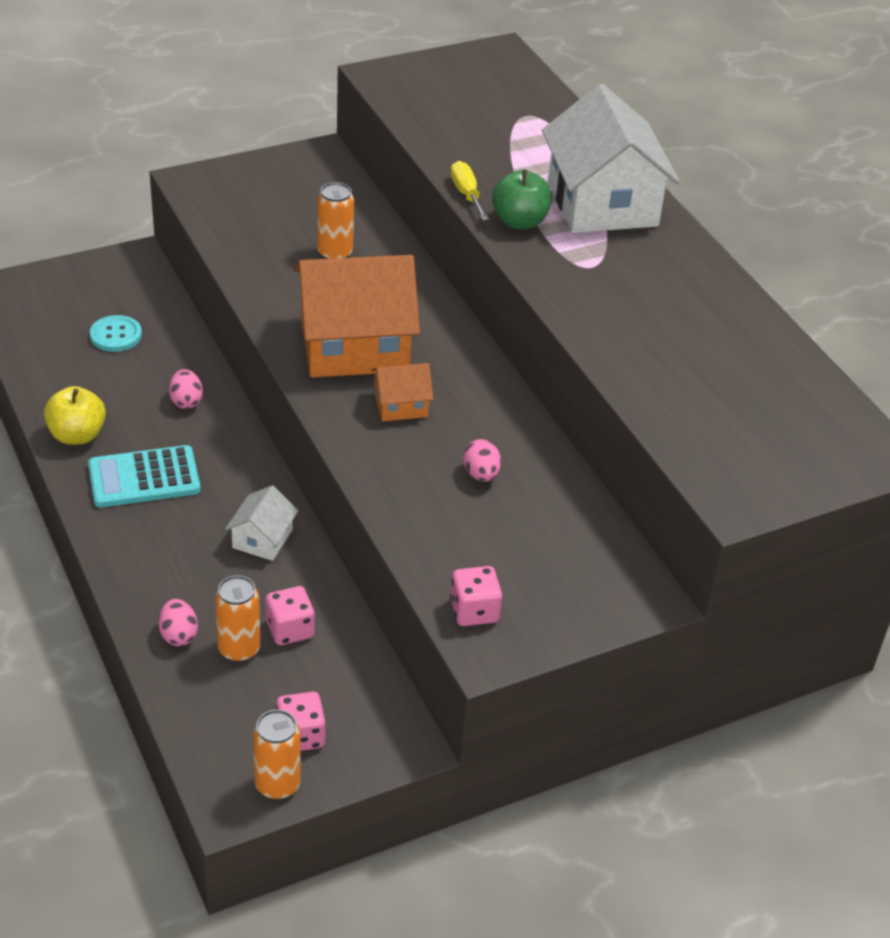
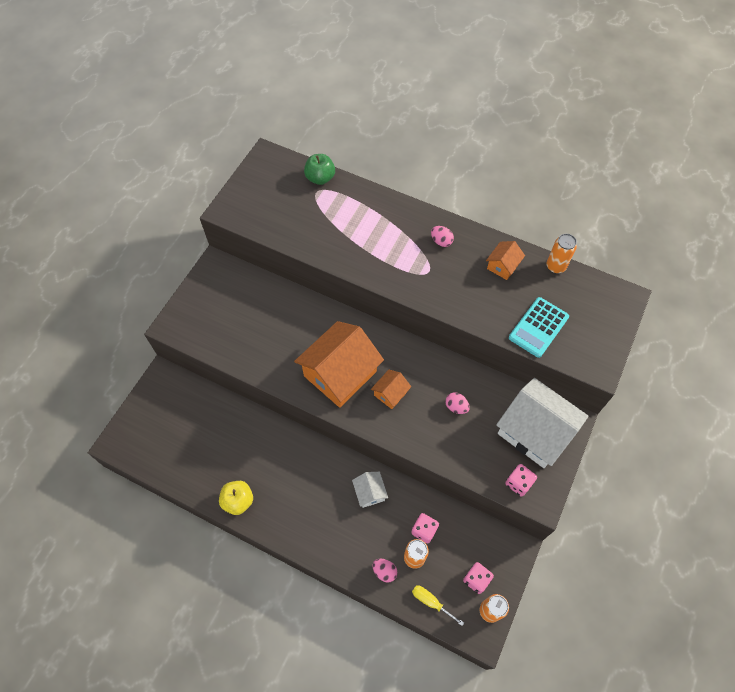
camera: 35 degrees left, 20 degrees up
turquoise calculator [88,445,201,508] -> turquoise calculator moved to [509,297,569,358]
turquoise button [90,315,142,352] -> none
pink egg [169,369,203,409] -> pink egg moved to [431,226,454,247]
orange can [317,182,354,259] -> orange can moved to [547,234,577,274]
yellow screwdriver [450,161,489,220] -> yellow screwdriver moved to [412,585,464,626]
green apple [492,170,552,229] -> green apple moved to [304,154,335,185]
white house [542,84,680,233] -> white house moved to [496,378,589,468]
none -> orange house [486,241,525,280]

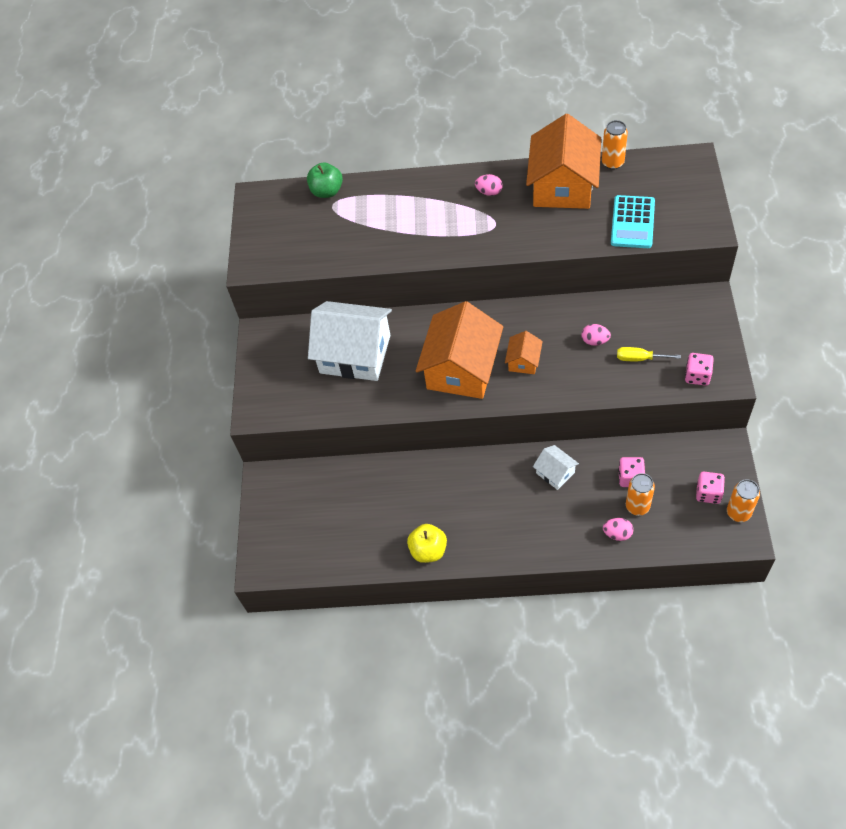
camera: 20 degrees left, 5 degrees down
yellow screwdriver [412,585,464,626] -> yellow screwdriver moved to [617,347,681,361]
orange house [486,241,525,280] -> orange house [526,114,601,209], size x2.18
white house [496,378,589,468] -> white house moved to [308,301,392,381]

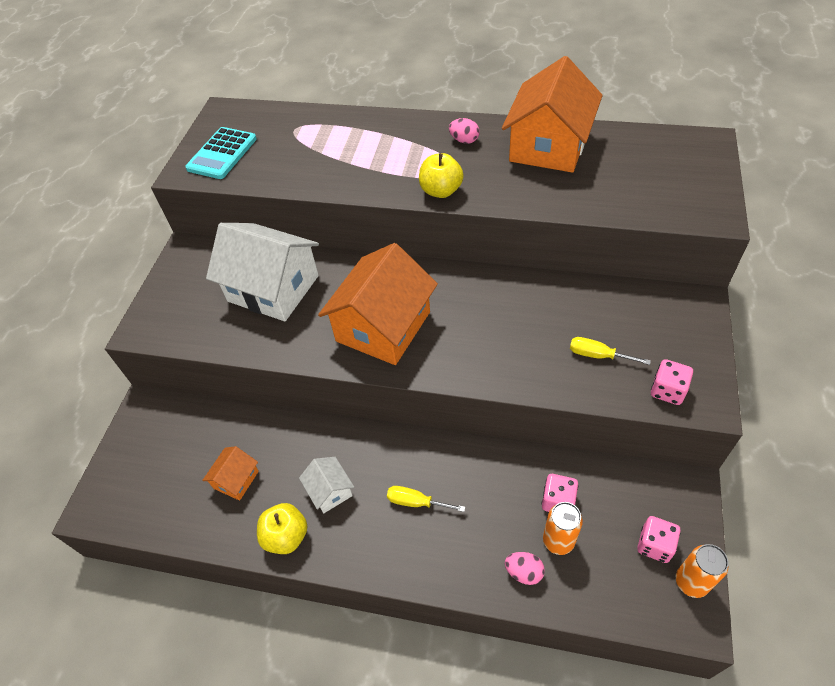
camera: 10 degrees right, 5 degrees down
green apple [307,162,343,198] -> none
orange house [505,331,543,374] -> orange house moved to [202,446,259,501]
white house [533,445,579,490] -> white house moved to [299,457,354,513]
pink egg [581,324,611,346] -> none
orange can [602,120,628,170] -> none
turquoise calculator [611,195,655,248] -> turquoise calculator moved to [185,127,257,179]
none -> yellow screwdriver [387,486,465,512]
none -> yellow apple [419,153,464,198]

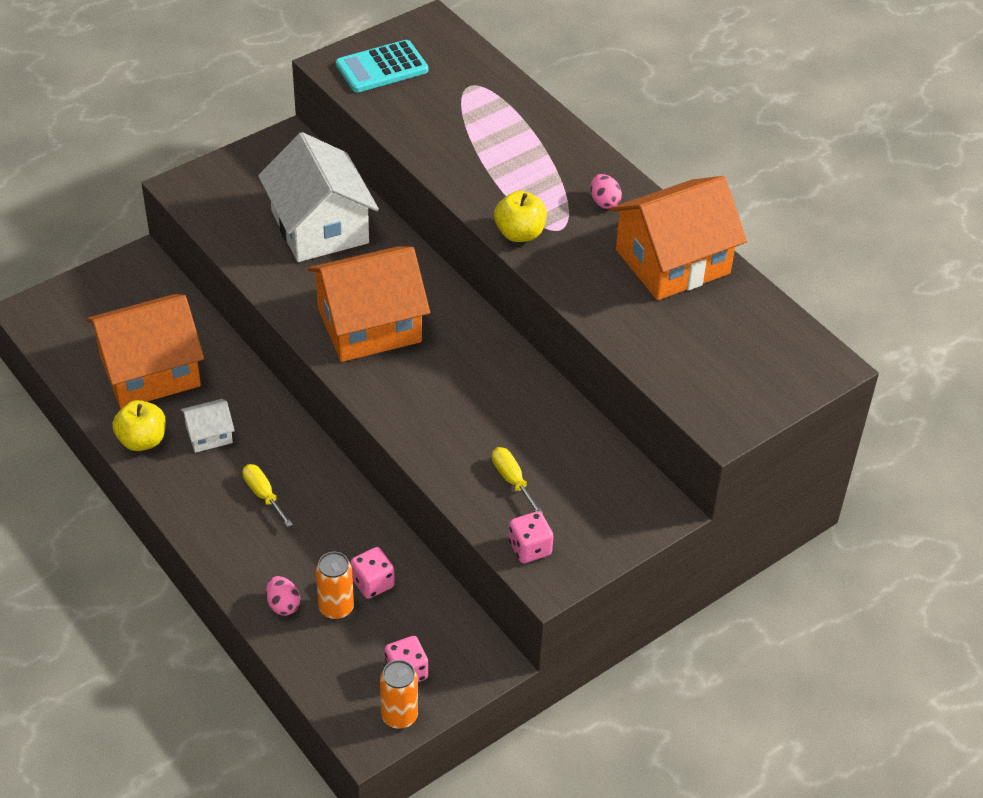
camera: 35 degrees right, 5 degrees down
orange house [202,446,259,501] -> orange house [86,294,204,409], size x2.18
white house [299,457,354,513] -> white house turned 60 degrees clockwise [180,399,235,453]

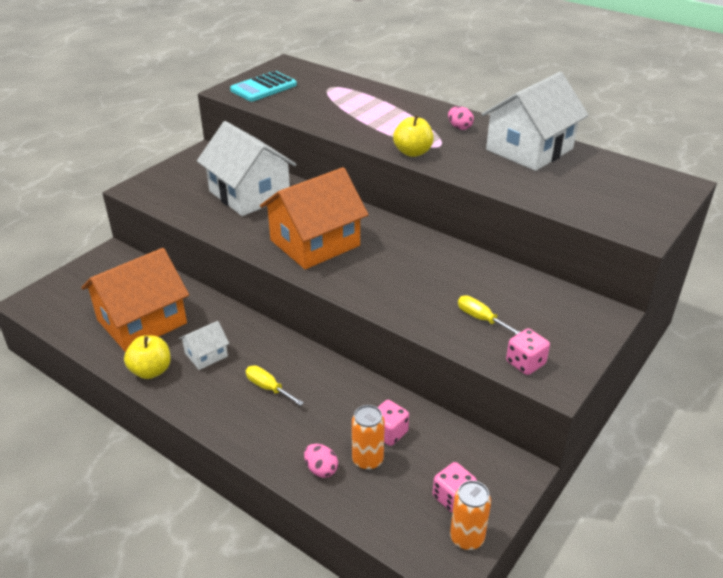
camera: 15 degrees left, 10 degrees down
orange house [610,176,747,300] -> white house [481,72,589,171]

